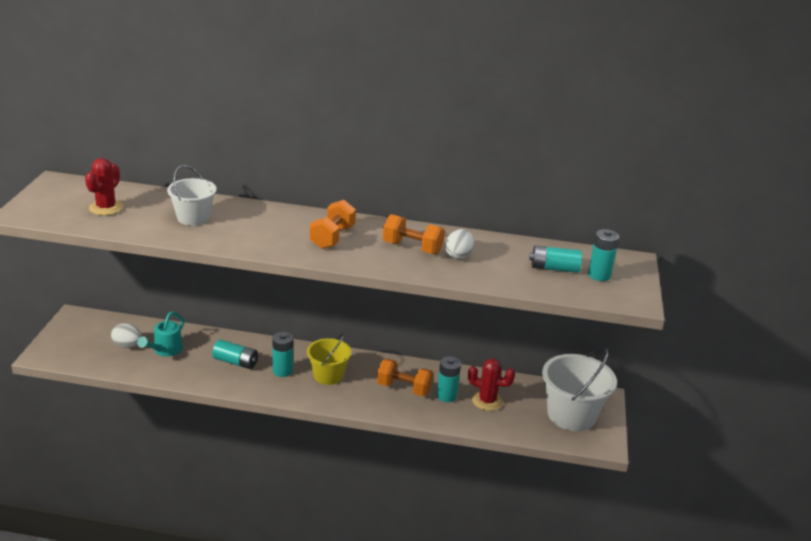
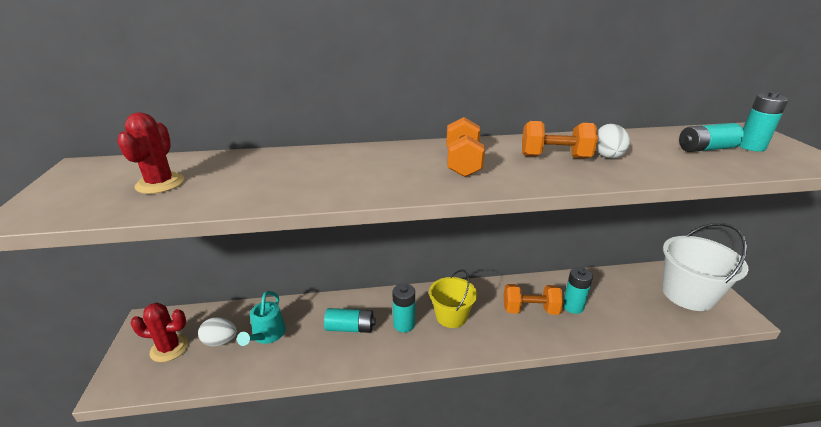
camera: 15 degrees left, 0 degrees up
white bucket [167,165,217,226] -> none
red cactus [468,359,515,411] -> red cactus moved to [131,303,189,362]

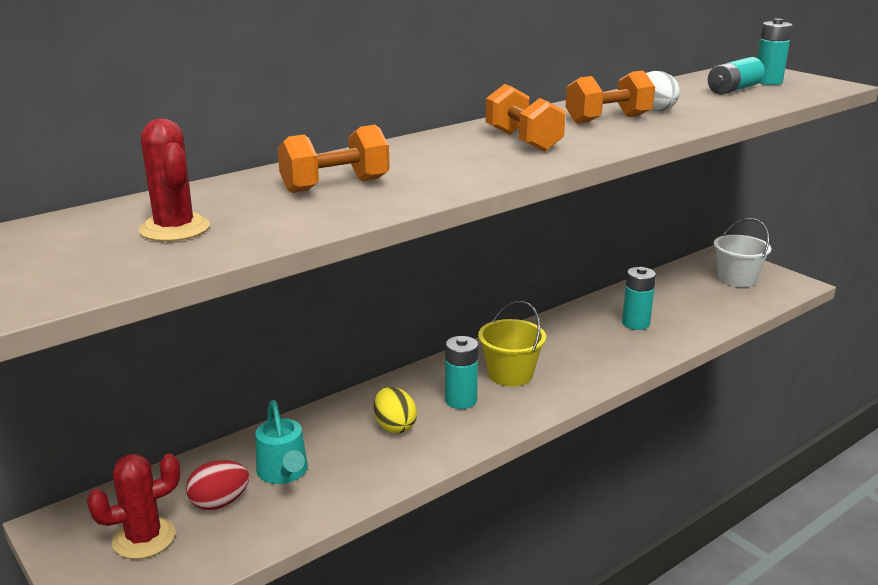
camera: 30 degrees left, 5 degrees down
white egg [198,317,237,346] -> red egg [186,460,249,510]
turquoise battery [324,308,376,333] -> yellow egg [374,387,417,434]
orange dumbbell [503,284,564,315] -> orange dumbbell moved to [278,125,390,193]
white bucket [662,223,749,311] -> white bucket [713,218,772,287], size x0.63

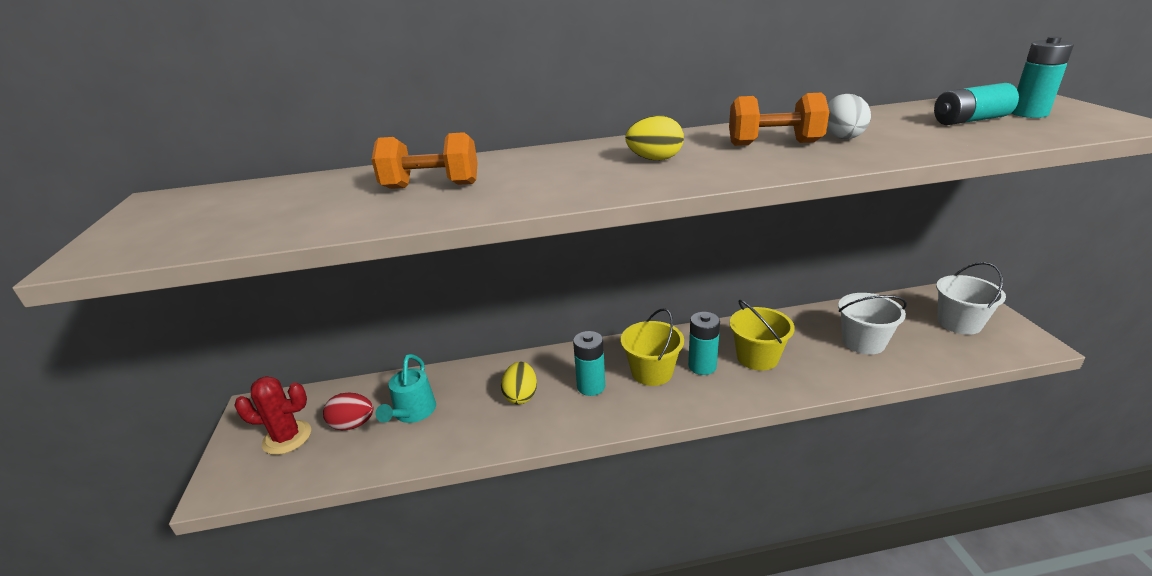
camera: 30 degrees right, 5 degrees up
red cactus [139,118,210,241] -> none
orange dumbbell [486,84,566,152] -> yellow egg [625,116,684,160]
turquoise battery [622,267,656,330] -> turquoise battery moved to [688,312,720,375]
none -> yellow bucket [730,300,795,371]
none -> white bucket [838,293,907,355]

